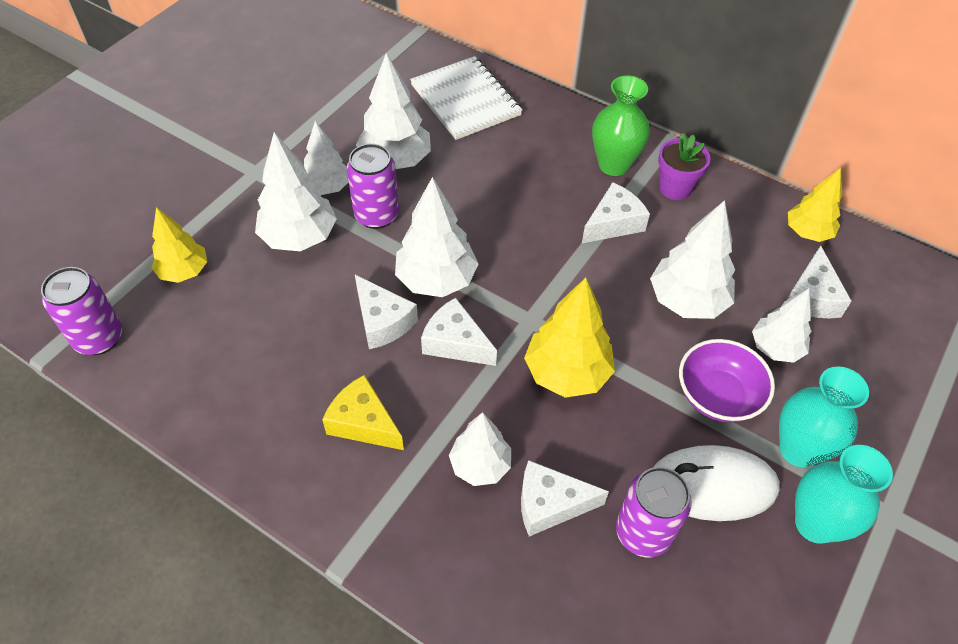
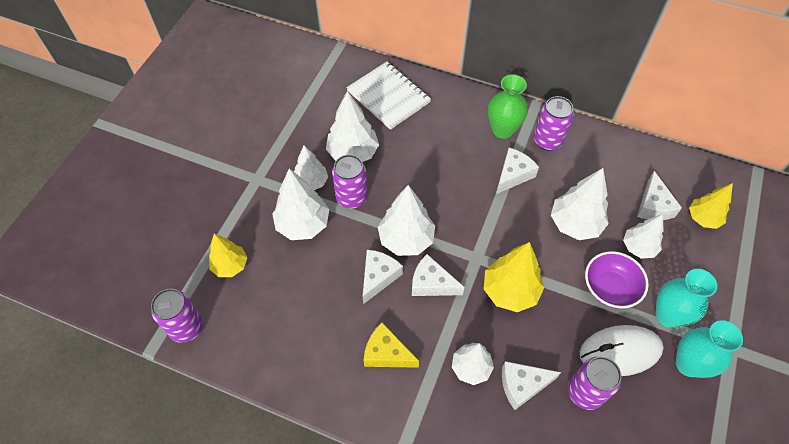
camera: 10 degrees left, 5 degrees up
white cheese [355,275,418,349] -> white cheese turned 105 degrees counterclockwise [363,250,403,304]
purple flower pot [658,133,711,200] -> purple can [534,96,574,151]
yellow tree [788,168,842,242] -> yellow tree moved to [689,183,733,229]

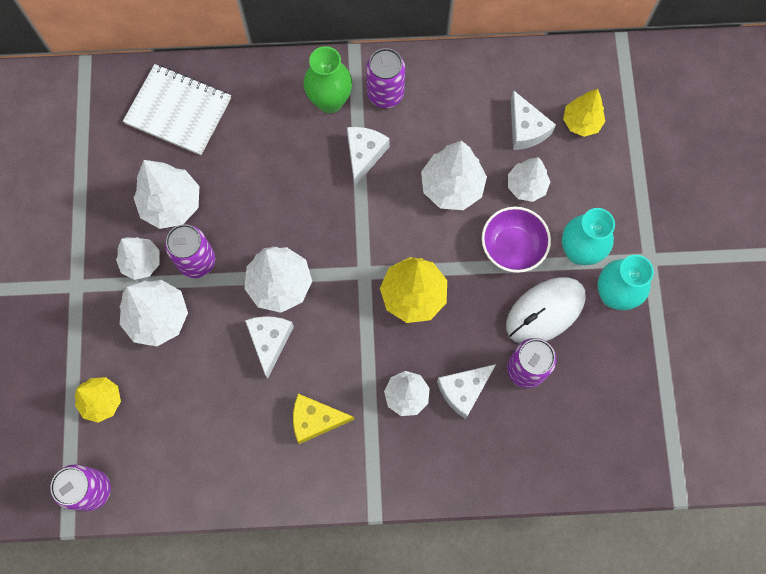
camera: 25 degrees left, 15 degrees up
white cheese [412,254,464,296] -> none

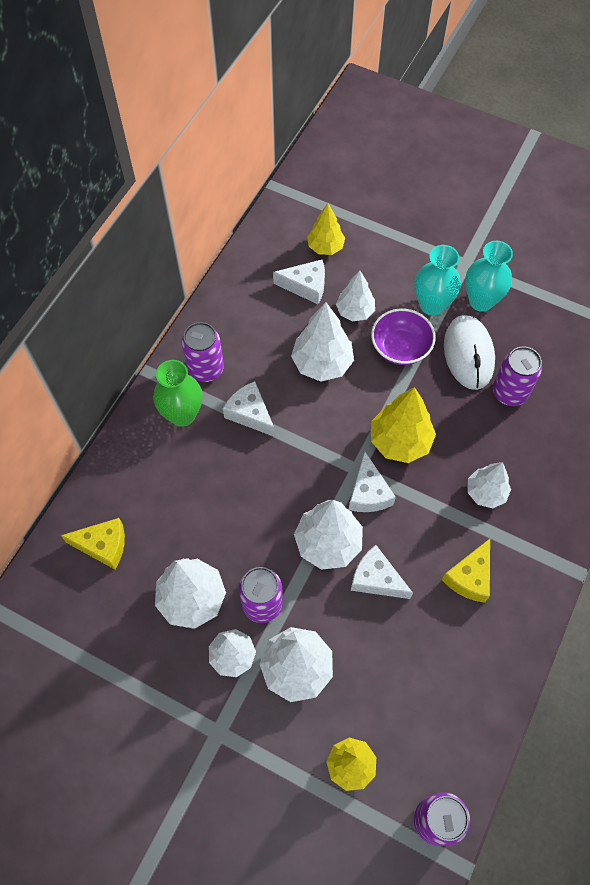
camera: 60 degrees left, 10 degrees down
white notebook [123,64,231,155] -> yellow cheese [61,518,125,569]
white cheese [437,364,496,419] -> white cheese moved to [349,452,396,512]

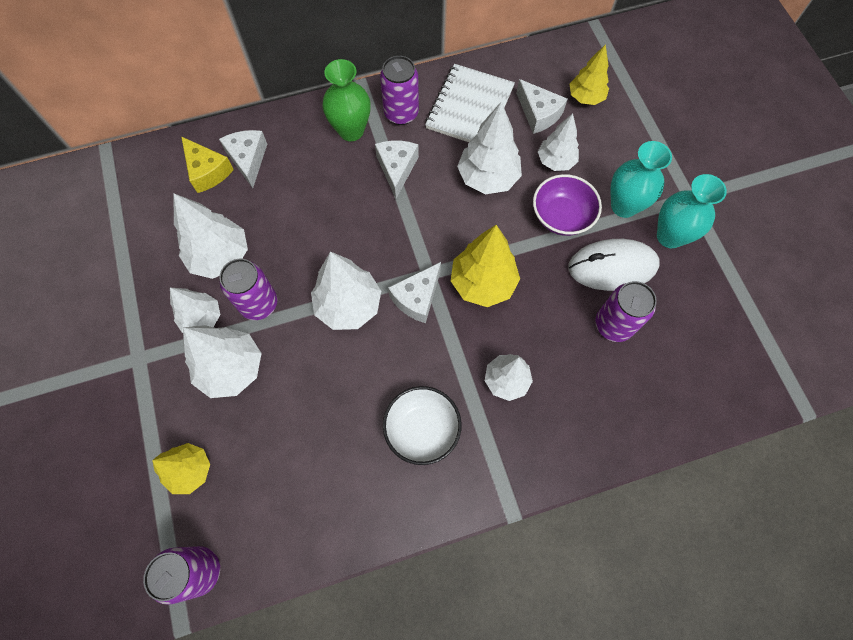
camera: 45 degrees right, 5 degrees up
white cheese [351,545,413,599] -> white cheese moved to [219,130,267,188]
yellow cheese [442,539,490,603] -> white bowl [383,386,462,465]
white mouse [444,315,495,390] -> white mouse turned 45 degrees clockwise [568,239,660,291]
none -> white notebook [425,64,515,142]

